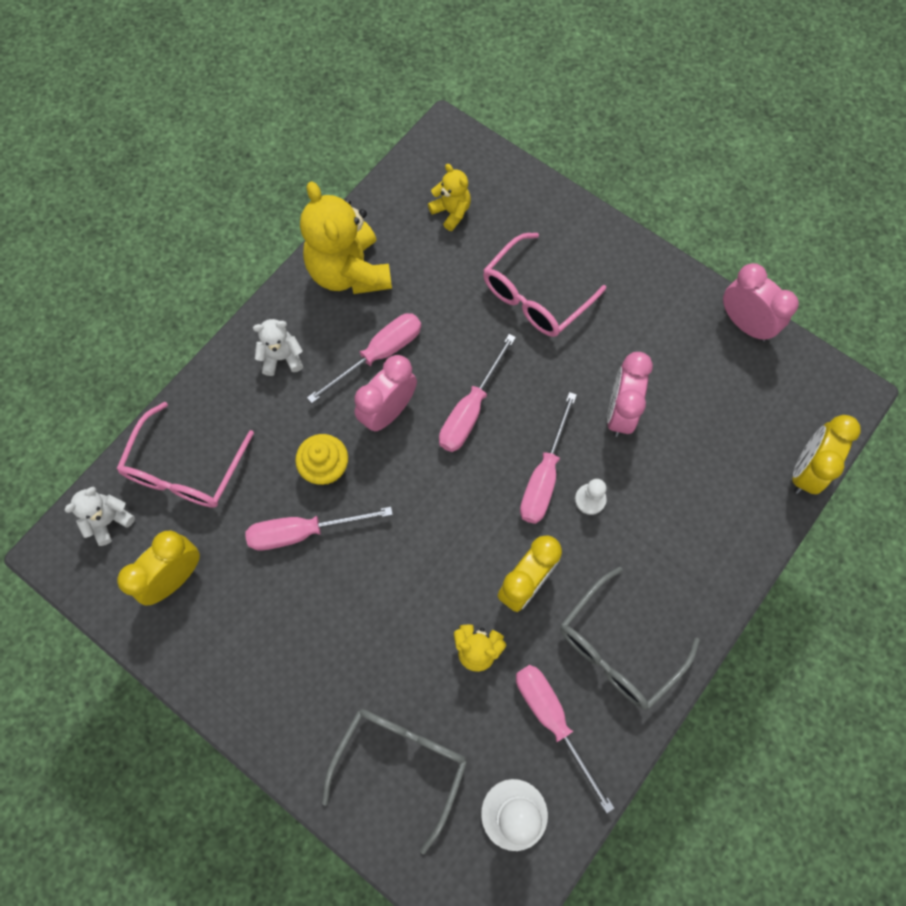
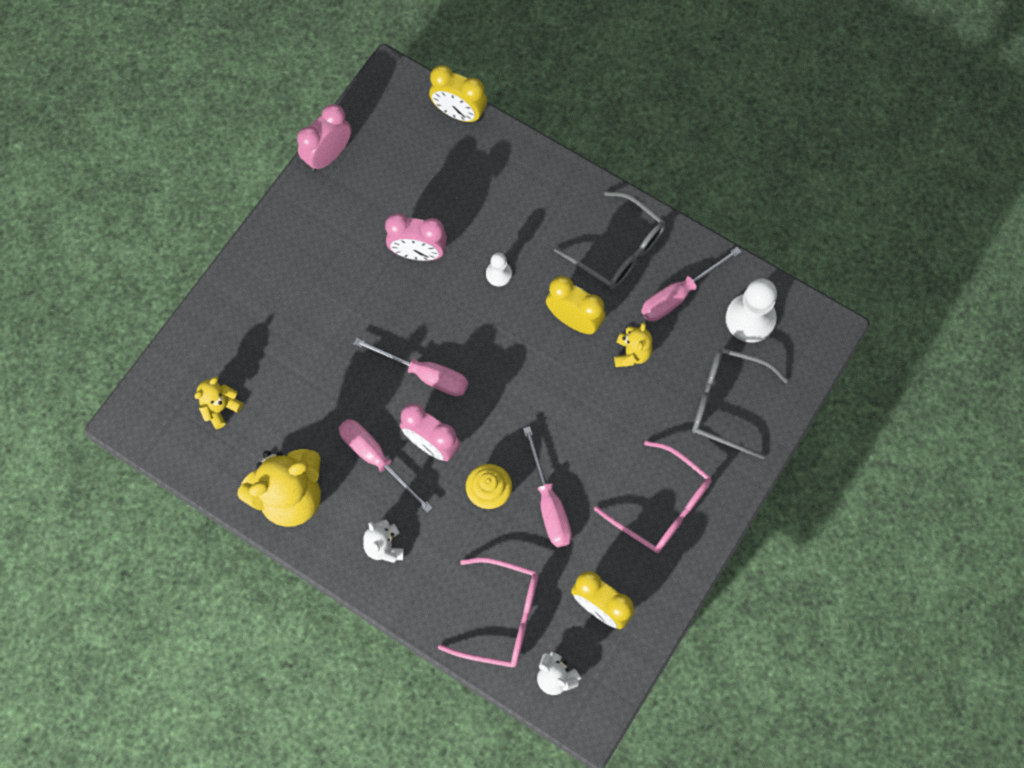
camera: 95 degrees left, 0 degrees up
pink glasses [483,233,606,337] -> pink glasses moved to [594,441,712,553]
pink screwdriver [520,392,577,524] -> none

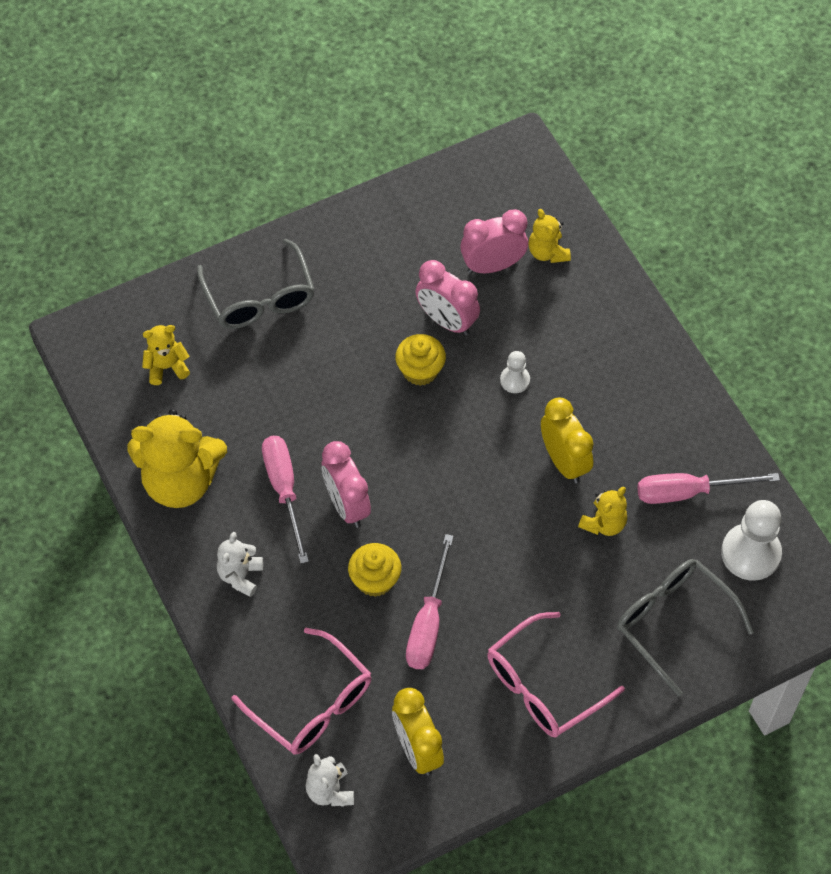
camera: 30 degrees right, 10 degrees down
pink clock [297,104,351,171] -> pink clock moved to [460,209,528,274]
pink screwdriver [354,338,469,396] -> none
yellow clock [429,65,487,123] -> none
grey glasses [554,191,665,289] -> grey glasses moved to [197,239,315,329]
pink glasses [594,441,712,553] -> pink glasses turned 75 degrees clockwise [487,612,625,738]
none -> yellow cupcake [395,334,446,386]
none -> yellow teddy bear [529,209,571,263]

